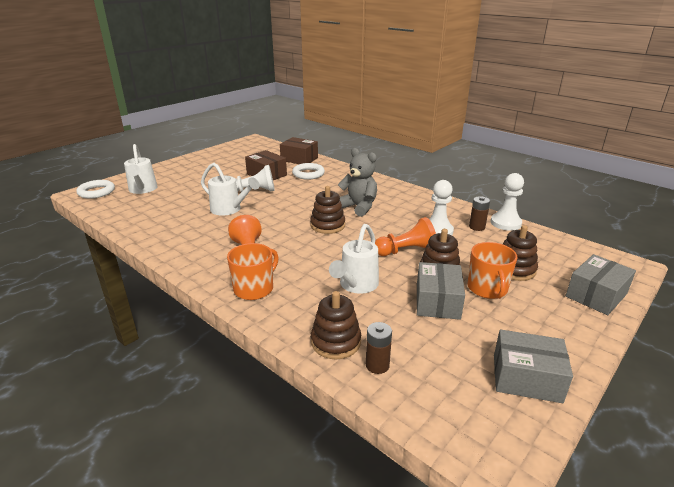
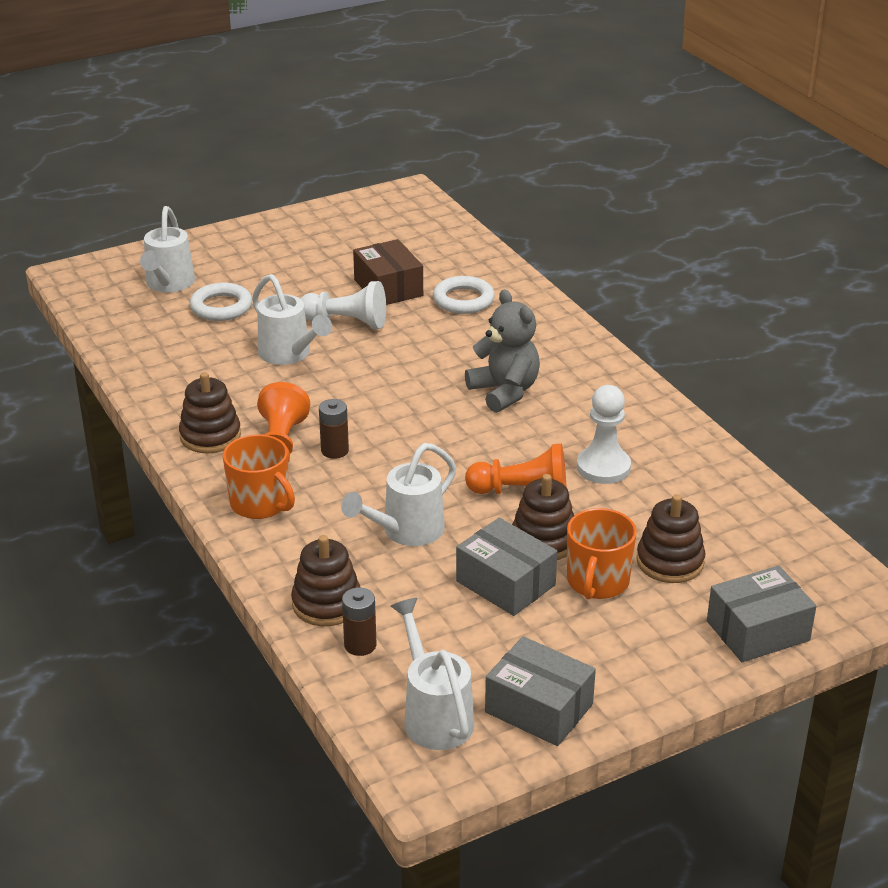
camera: 20 degrees right, 5 degrees up
white ring [76,180,115,199] -> white ring moved to [190,283,252,321]
orange mug [227,243,279,300] -> orange mug turned 75 degrees clockwise [223,434,295,519]
brown box [280,137,318,164] -> none
brown stacking toy [310,186,345,234] -> brown stacking toy moved to [179,372,241,453]
grey box [417,262,465,320] -> grey box turned 75 degrees counterclockwise [456,518,557,616]
brown battery [469,196,490,231] -> brown battery moved to [319,399,349,459]
white pawn [491,173,524,231] -> none
none -> white watering can [391,598,475,750]

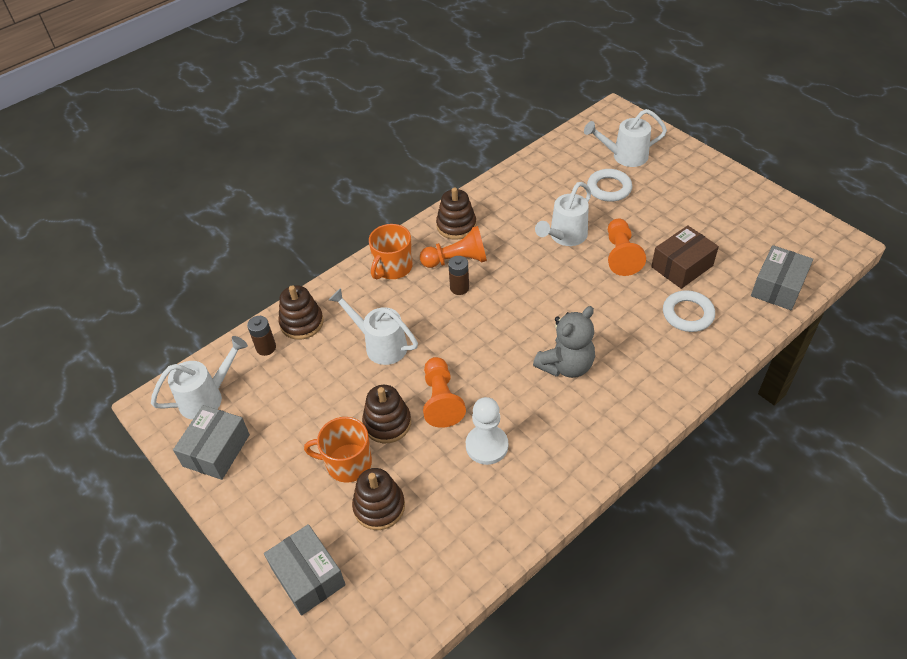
camera: 80 degrees right, 15 degrees up
white pawn [300,281,386,329] -> orange pawn [608,219,646,276]
grey box [456,518,557,616] -> grey box moved to [751,245,813,310]

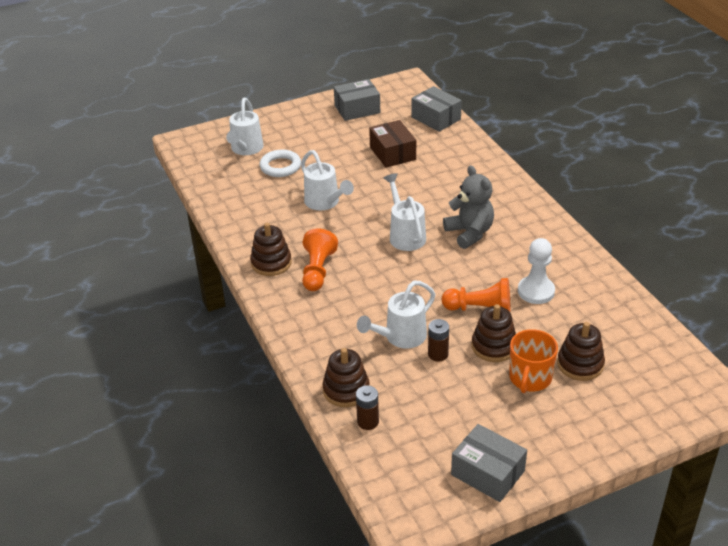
camera: 75 degrees left, 10 degrees down
white watering can [151,336,248,420] -> white watering can moved to [384,173,426,251]
grey box [264,524,346,616] -> grey box moved to [334,79,380,121]
orange mug [369,224,412,280] -> none
brown battery [448,256,469,295] -> brown battery moved to [428,319,449,362]
orange pawn [608,219,646,276] -> none
white ring [663,290,715,332] -> none

